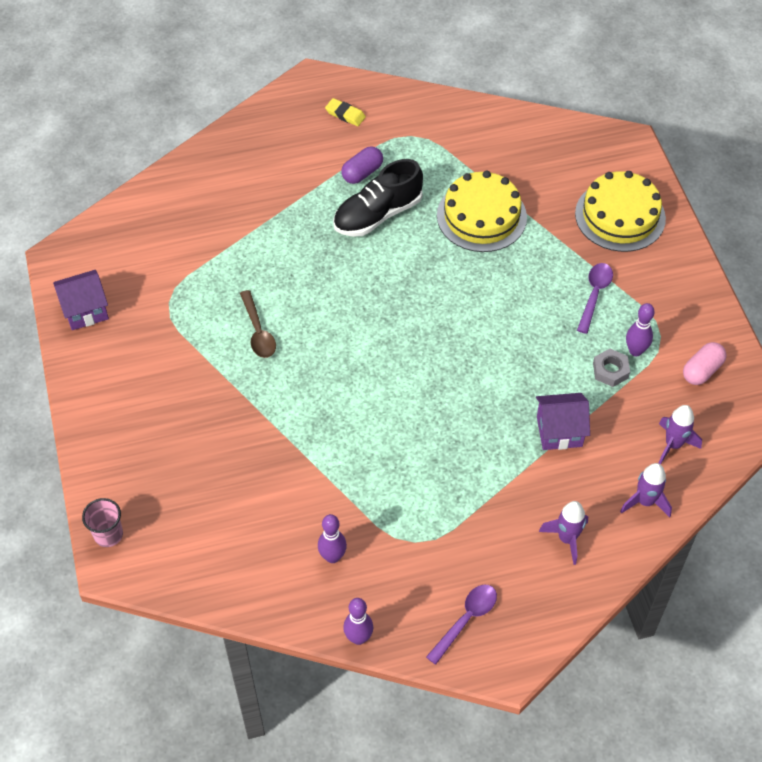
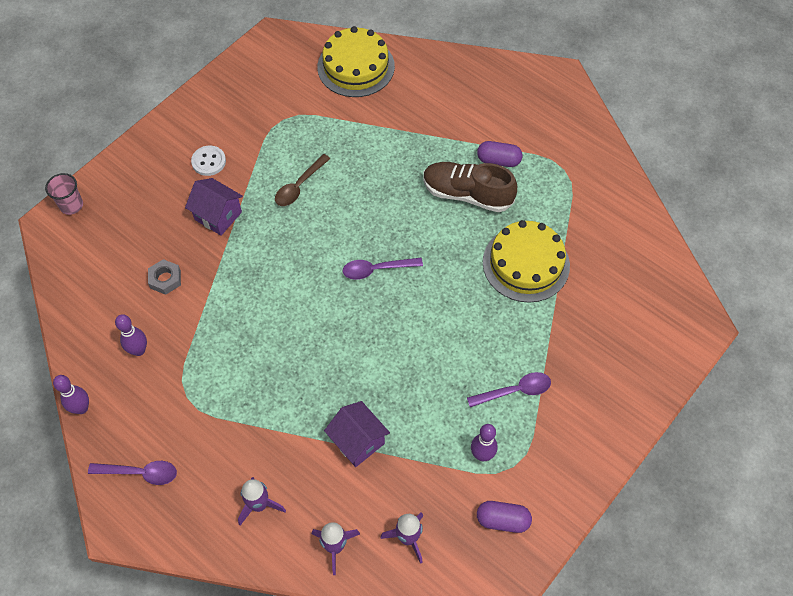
camera: 55 degrees right, 5 degrees up
purple house [53,270,109,330] -> purple house moved to [185,178,243,235]
yellow eraser [325,98,366,126] -> none
black shoe [333,159,423,237] -> brown shoe [423,162,517,212]
yellow cake [575,171,666,252] -> yellow cake moved to [317,26,395,97]
grey nut [593,349,630,387] -> grey nut moved to [148,259,181,295]
pink capsule [683,342,727,385] -> purple capsule [477,501,532,533]
none -> white button [191,146,226,176]
none -> purple spoon [343,258,423,280]

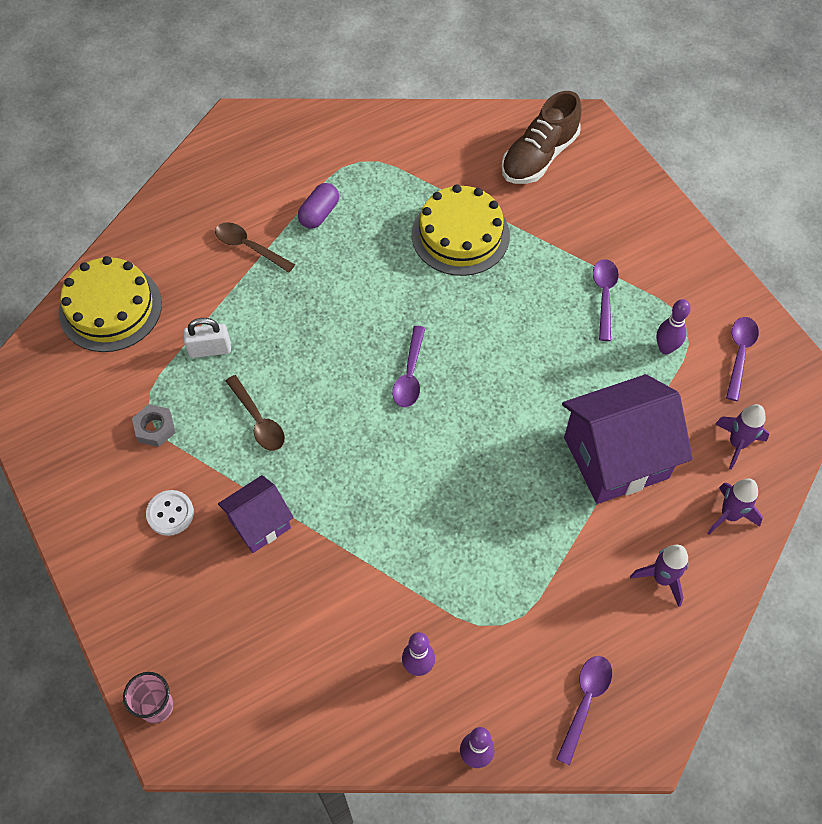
camera: 70 degrees left, 0 degrees up
grey nut [148,259,181,295] -> grey nut moved to [132,404,176,447]
purple house [324,401,390,467] -> purple house [562,374,693,504], size x1.81
brown shoe [423,162,517,212] -> brown shoe moved to [502,91,581,184]
purple capsule [477,501,532,533] -> purple spoon [726,317,759,401]
none -> white padlock [183,318,231,358]
none -> brown spoon [215,222,295,273]

